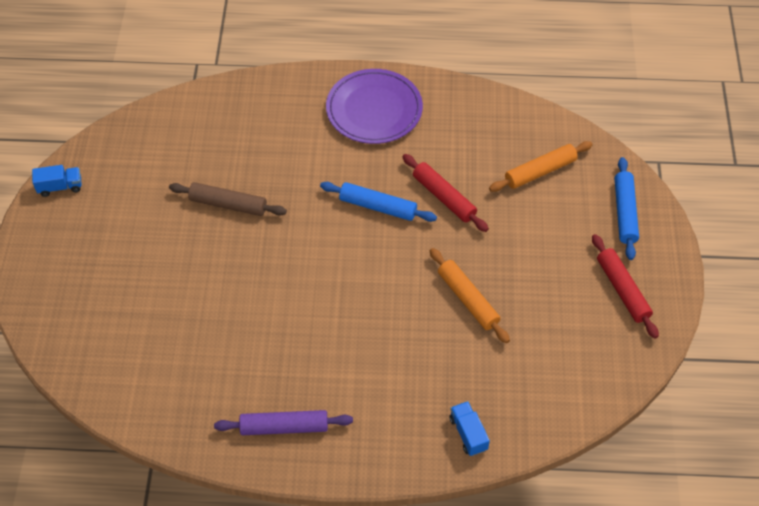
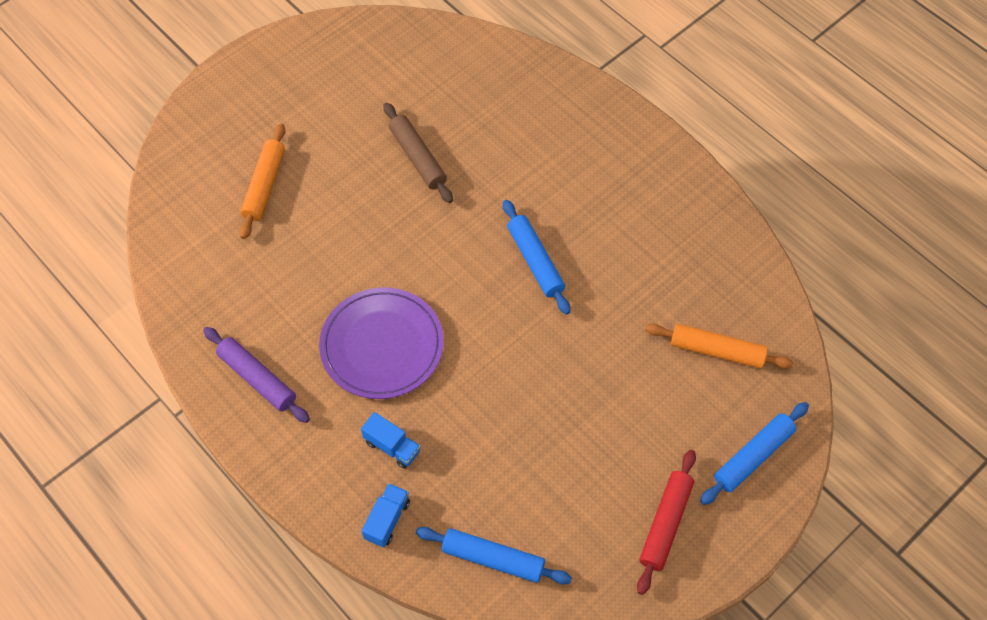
camera: 45 degrees right, 5 degrees up
blue truck [32,165,82,197] -> blue truck moved to [361,412,421,469]
purple plate [326,69,423,144] -> purple plate moved to [319,287,444,399]
red rolling pin [402,154,489,232] -> none
orange rolling pin [430,248,510,343] -> orange rolling pin moved to [239,123,285,239]
none -> blue rolling pin [416,527,572,584]

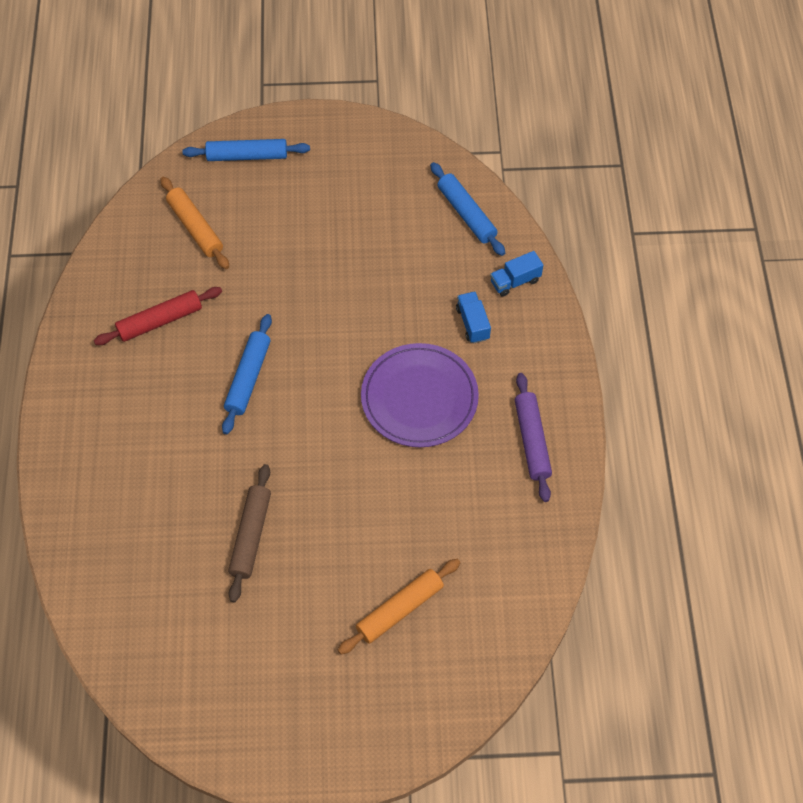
camera: 140 degrees left, 0 degrees up
red rolling pin [637,450,696,595] -> red rolling pin moved to [94,287,222,345]

